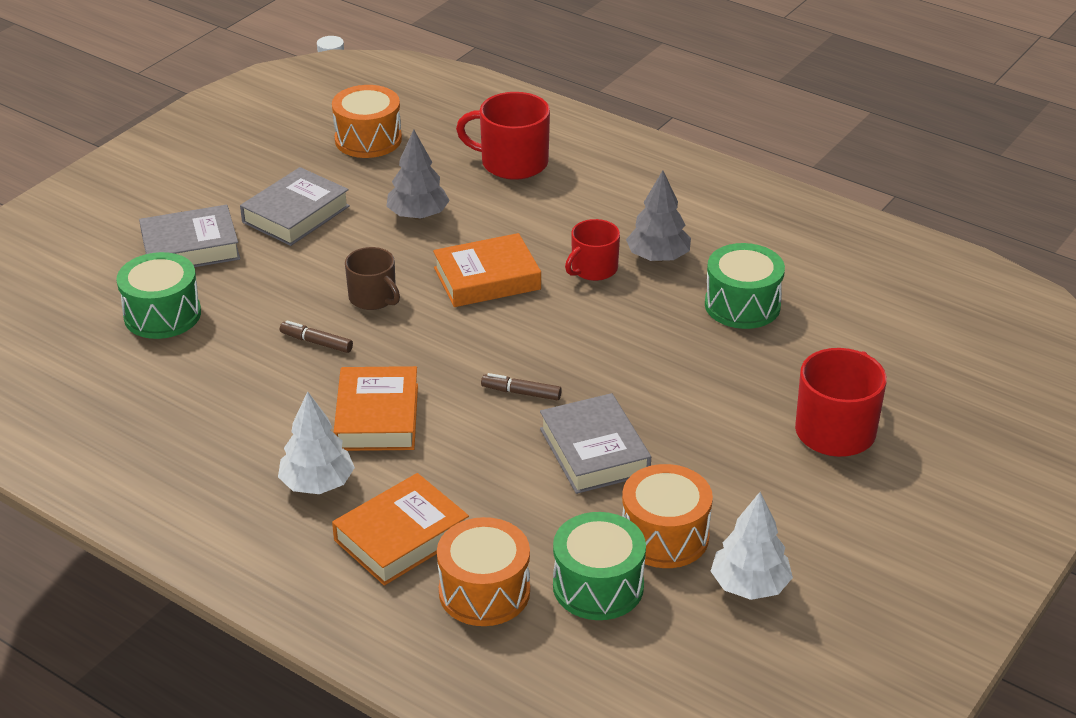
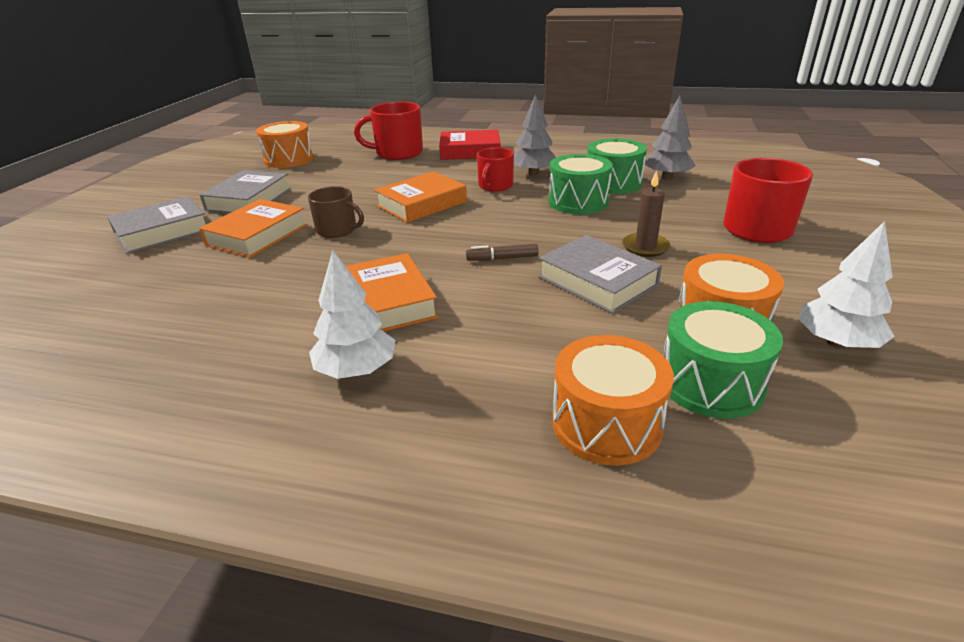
camera: 20 degrees left, 5 degrees down
green drum [117,252,201,339] -> green drum moved to [548,154,613,214]
brown marker [280,320,353,353] -> none
orange book [332,473,469,586] -> orange book moved to [199,199,307,258]
grey tree [386,130,450,220] -> grey tree moved to [645,96,696,180]
none -> red book [439,130,500,160]
none -> brown candle [622,170,670,257]

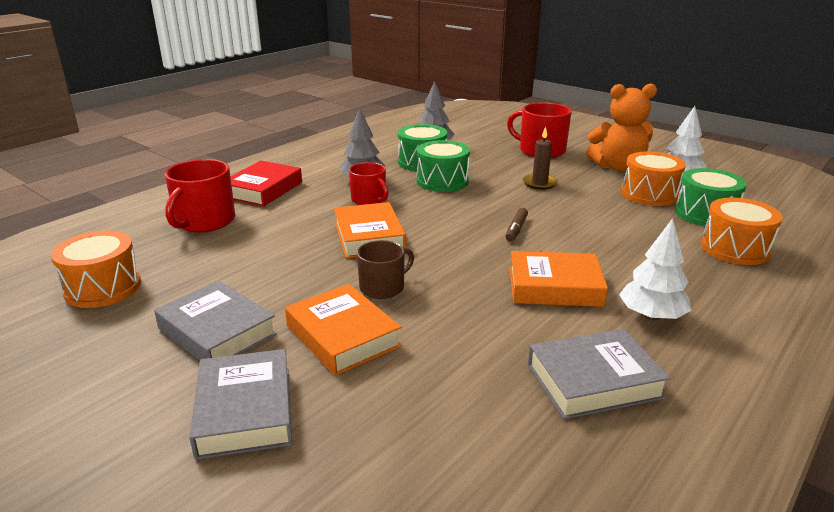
camera: 65 degrees left, 5 degrees down
grey book [538,235,662,314] -> grey book moved to [528,329,670,419]
none -> orange teddy bear [586,83,657,172]

